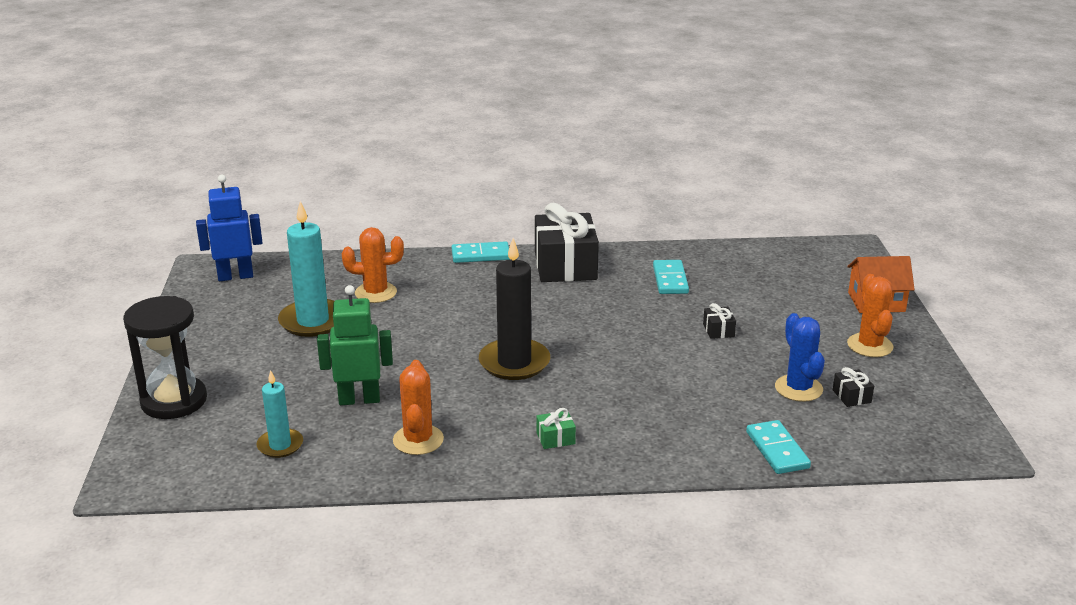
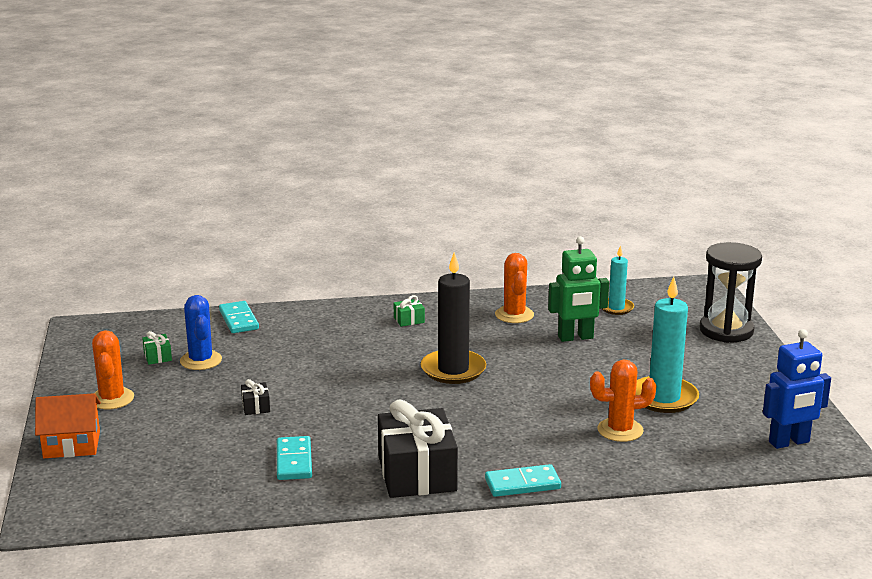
camera: 175 degrees right, 5 degrees down
black gift [833,367,874,407] -> green gift [142,331,172,365]

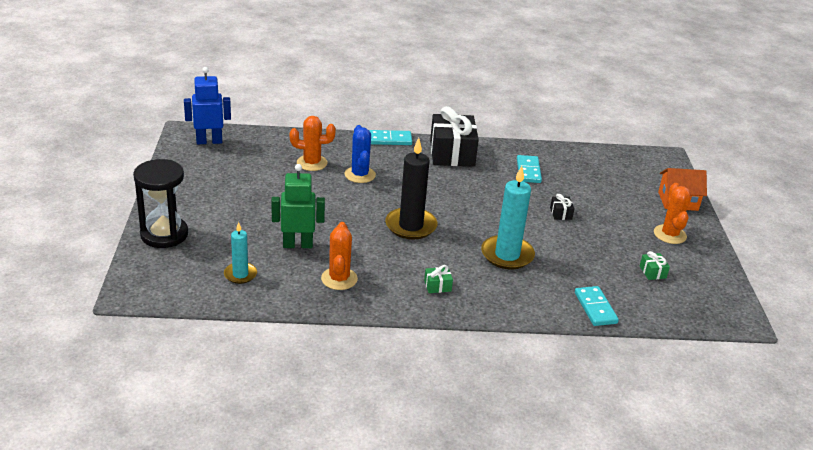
camera: 175 degrees left, 10 degrees up
blue cactus [180,295,222,370] -> blue cactus moved to [345,125,376,183]
turquoise candle [636,277,699,413] -> turquoise candle moved to [481,166,535,269]

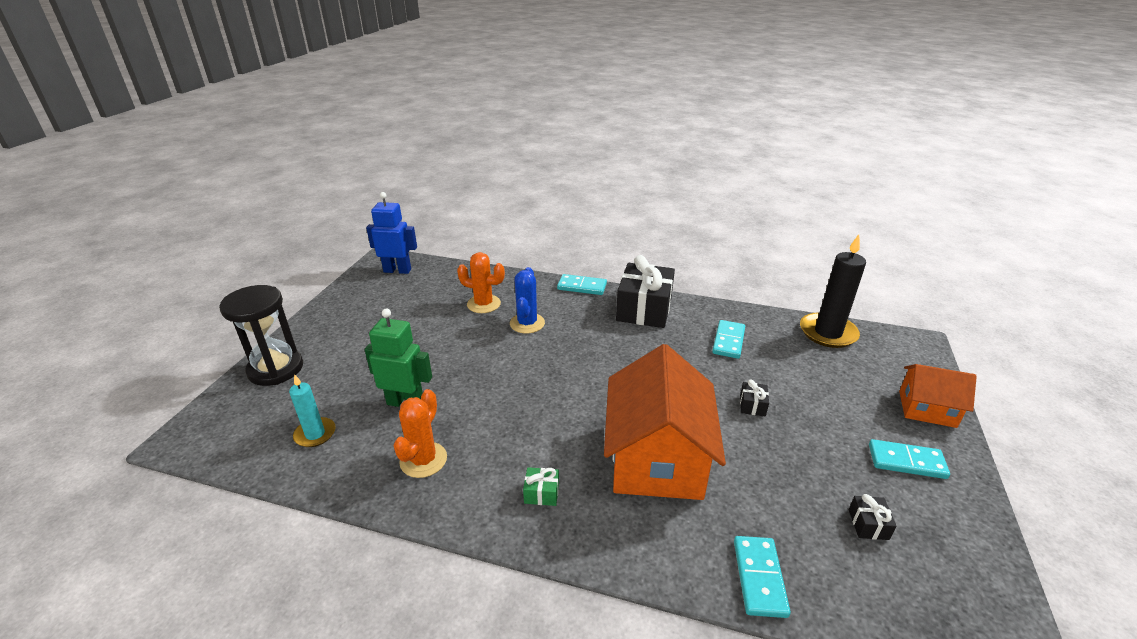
camera: 20 degrees right, 0 degrees up
black candle [385,138,437,239] -> black candle moved to [800,235,866,348]
turquoise candle [481,166,535,269] -> orange house [604,344,726,500]
green gift [640,251,670,280] -> black gift [849,494,897,540]
orange cactus [654,183,691,244] -> turquoise domino [869,439,950,479]

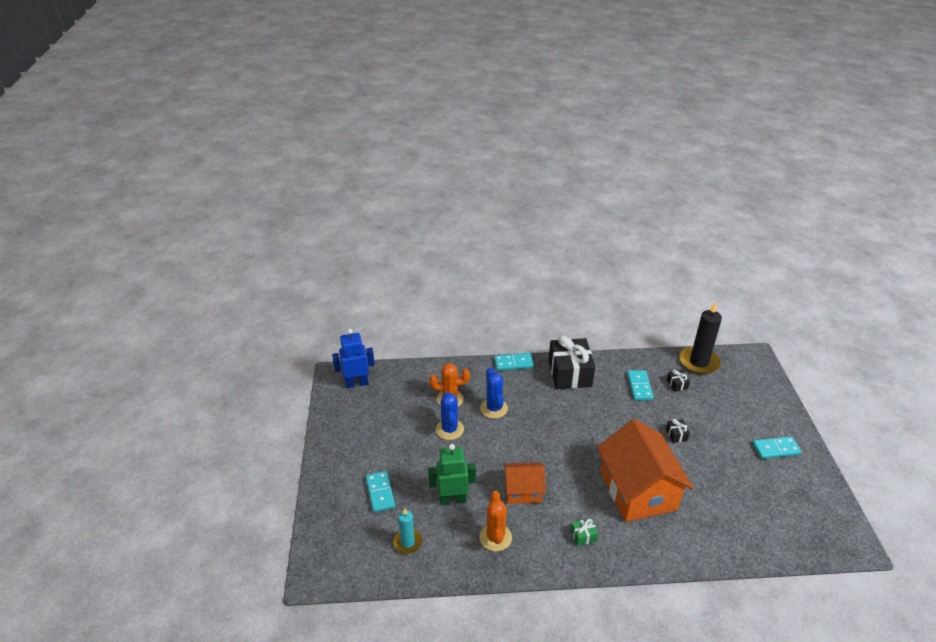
camera: 20 degrees left, 5 degrees up
black hourglass [219,285,303,386] -> none
turquoise domino [734,536,791,618] -> turquoise domino moved to [366,471,395,513]
black gift [849,494,897,540] -> black gift moved to [667,370,690,392]
orange house [899,364,977,428] -> orange house moved to [503,462,546,504]
none -> blue cactus [436,392,464,440]

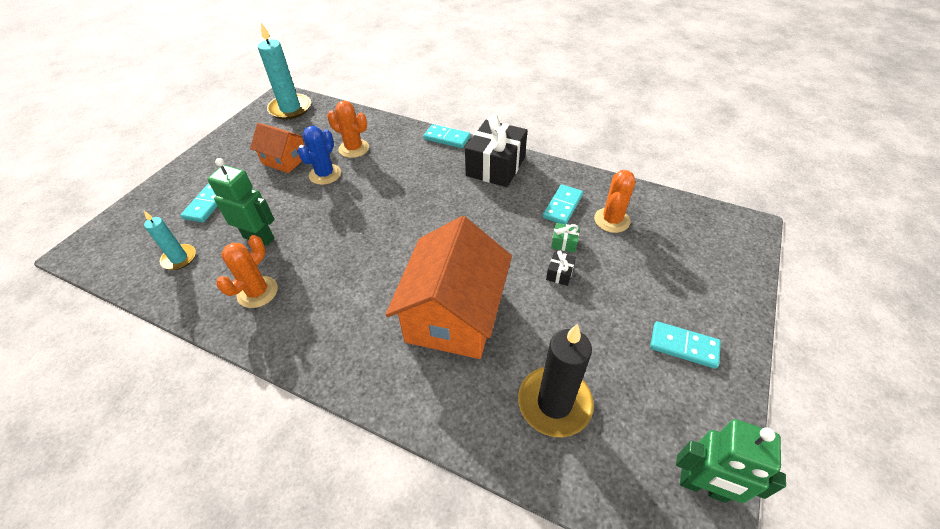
camera: 30 degrees right, 10 degrees up
blue robot [332,329,375,388] -> turquoise candle [258,23,311,120]
blue cactus [480,367,508,419] -> none
orange house [503,462,546,504] -> orange house moved to [250,123,305,173]
green gift [571,518,598,546] -> green gift moved to [551,223,580,253]
black gift [667,370,690,392] -> orange cactus [594,170,635,233]
black candle [679,302,722,375] -> black candle moved to [518,324,594,437]
none -> green robot [676,419,786,503]

